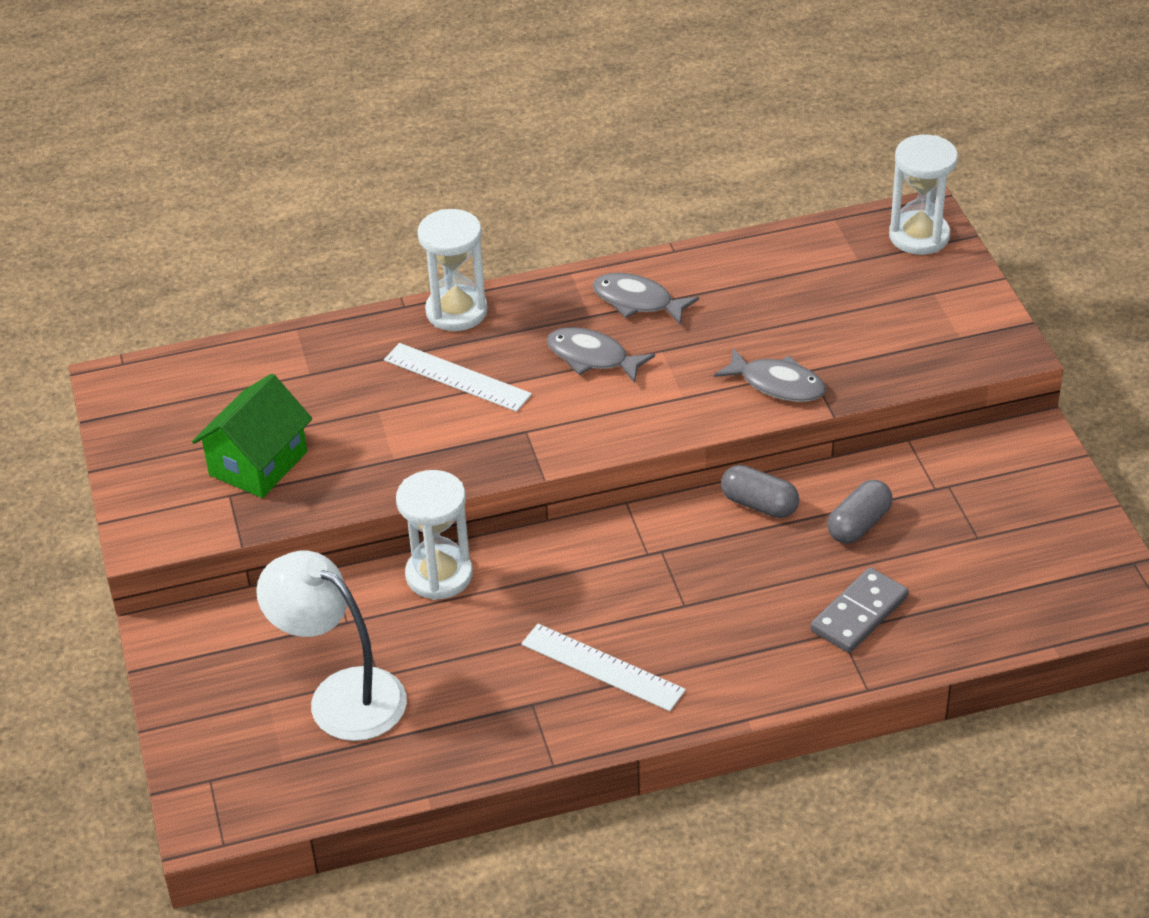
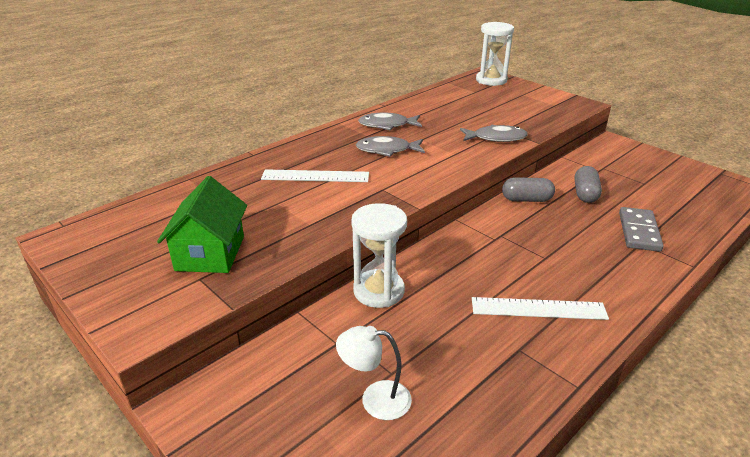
camera: 30 degrees left, 10 degrees down
white lamp [256,551,407,741] -> white lamp [336,326,412,420], size x0.57
white hourglass [417,209,488,331] -> none

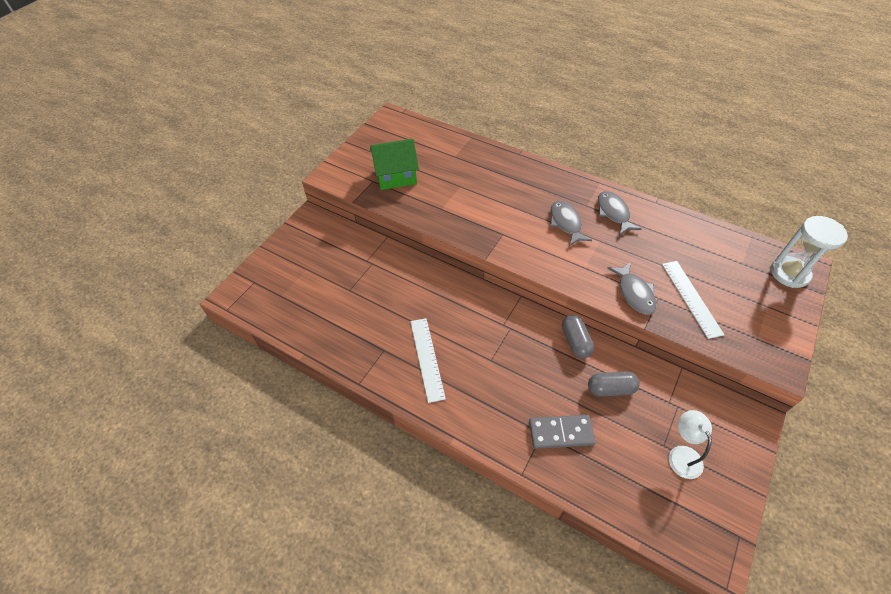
camera: 75 degrees right, 20 degrees up
white ruler [261,169,369,182] -> white ruler moved to [662,261,724,339]
white lamp [336,326,412,420] -> white lamp moved to [669,410,712,479]
white hourglass [352,203,407,308] -> none

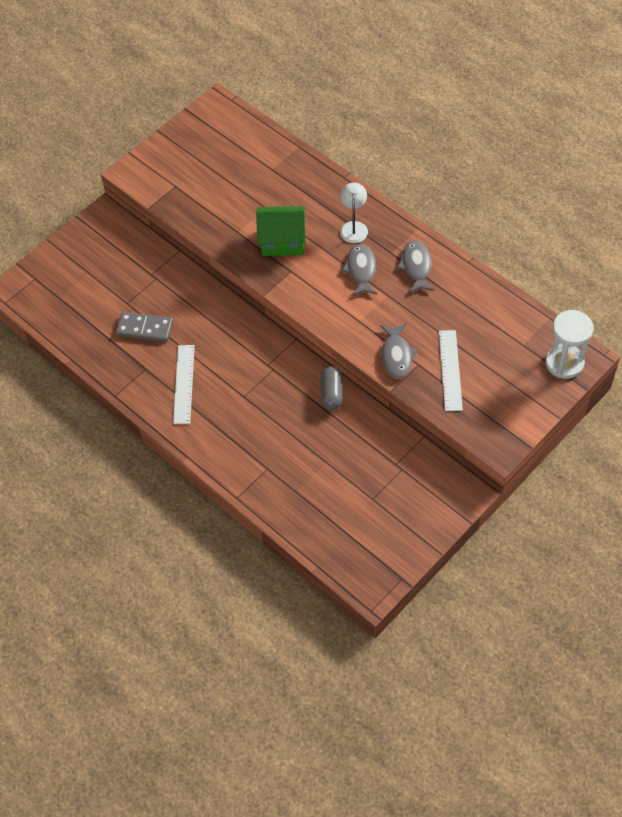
camera: 15 degrees right, 5 degrees up
green house [370,139,419,190] -> green house moved to [256,206,306,256]
grey domino [529,415,596,449] -> grey domino moved to [116,312,173,342]
grey capsule [588,371,640,397] -> none
white lamp [669,410,712,479] -> white lamp moved to [340,183,368,243]

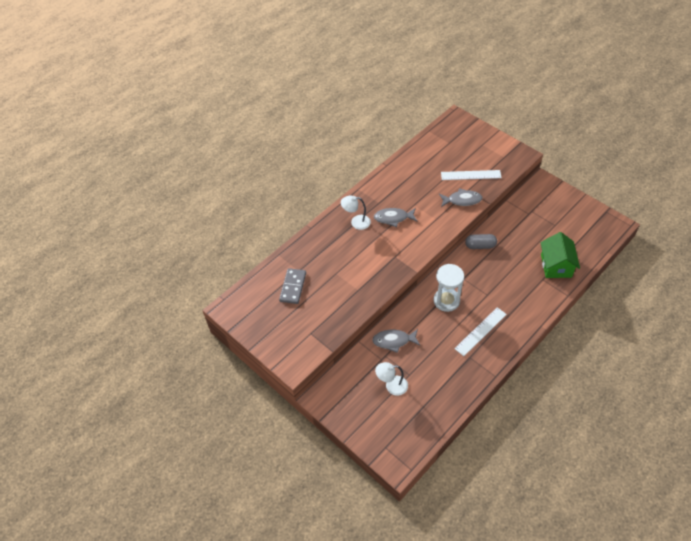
camera: 90 degrees left, 5 degrees down
grey domino [116,312,173,342] -> grey domino moved to [279,268,306,304]
white ruler [173,345,195,424] -> white ruler turned 45 degrees counterclockwise [454,307,507,356]
green house [256,206,306,256] -> green house moved to [540,232,580,278]
grey fish [397,240,434,293] -> grey fish moved to [372,329,420,353]
white hourglass [545,310,594,379] -> white hourglass moved to [434,264,464,312]
none -> white lamp [375,362,408,396]

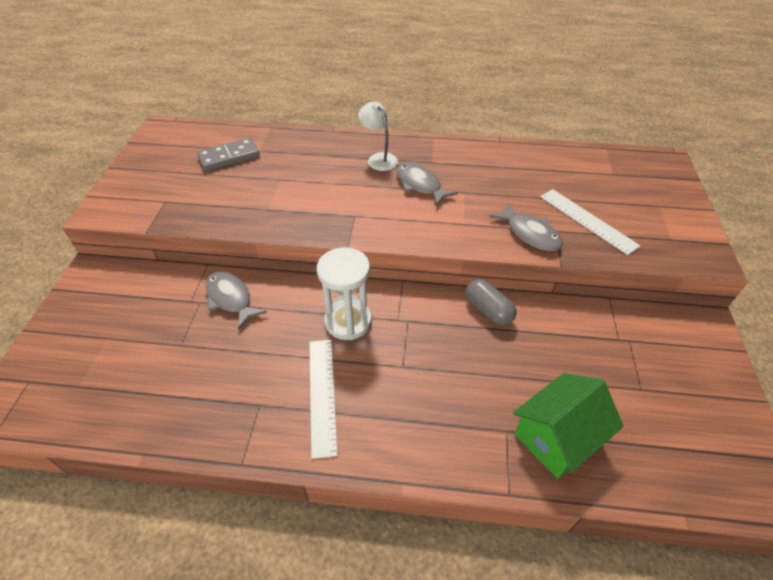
camera: 50 degrees right, 5 degrees down
white lamp [375,362,408,396] -> none
white ruler [454,307,507,356] -> white ruler turned 75 degrees clockwise [309,340,338,459]

